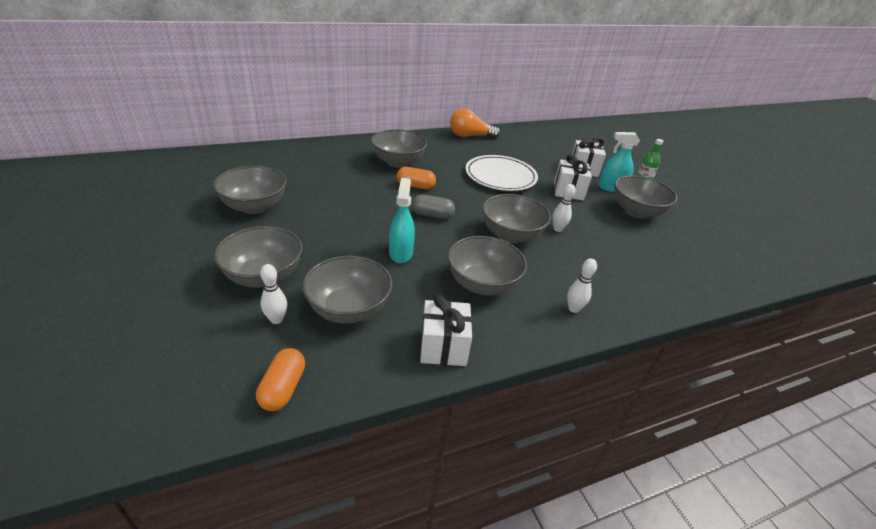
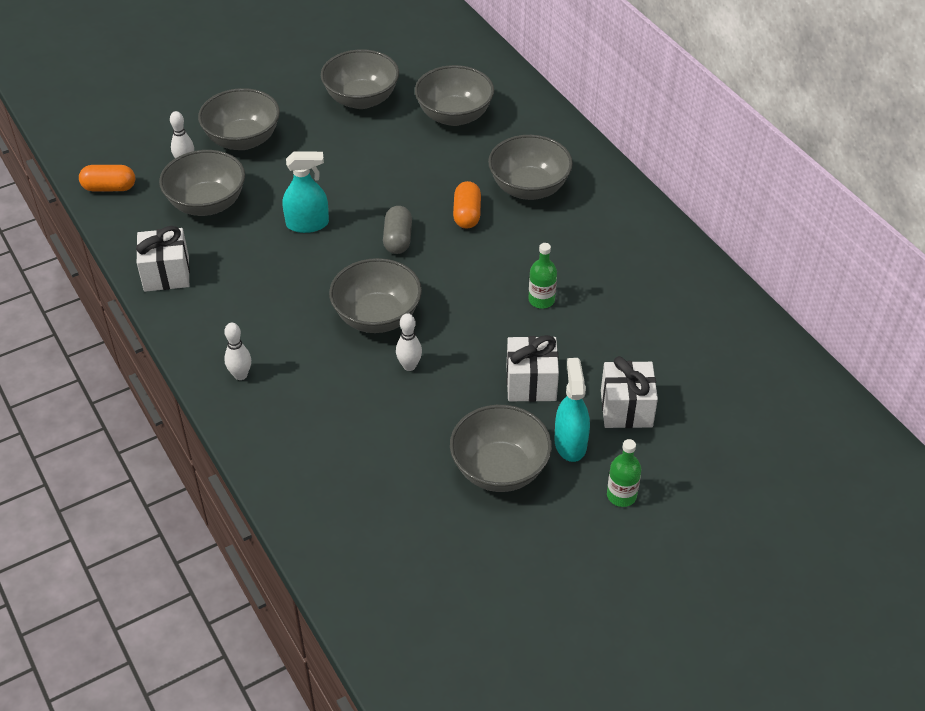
camera: 85 degrees right, 10 degrees up
grey bowl [447,236,527,295] -> grey bowl moved to [415,65,494,126]
orange light bulb [450,108,500,138] -> none
white plate [465,155,538,191] -> green bottle [528,243,557,309]

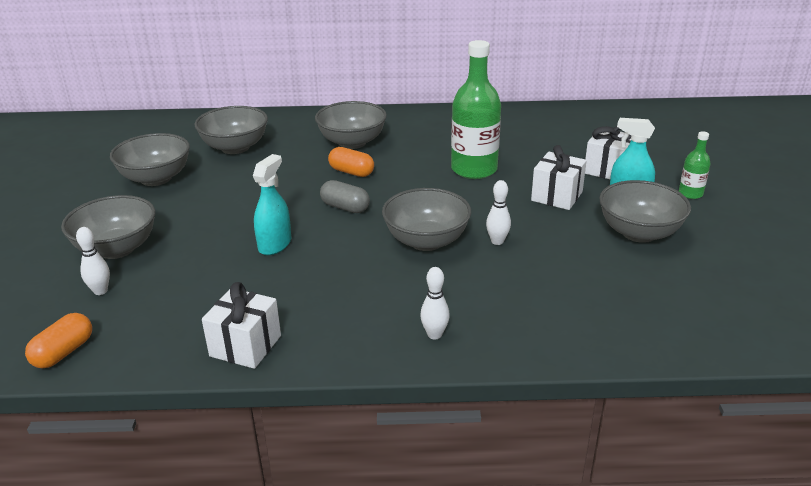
camera: 60 degrees left, 15 degrees down
grey bowl [159,150,245,216] -> none
green bottle [528,243,557,309] -> green bottle [451,40,501,179], size x2.07

